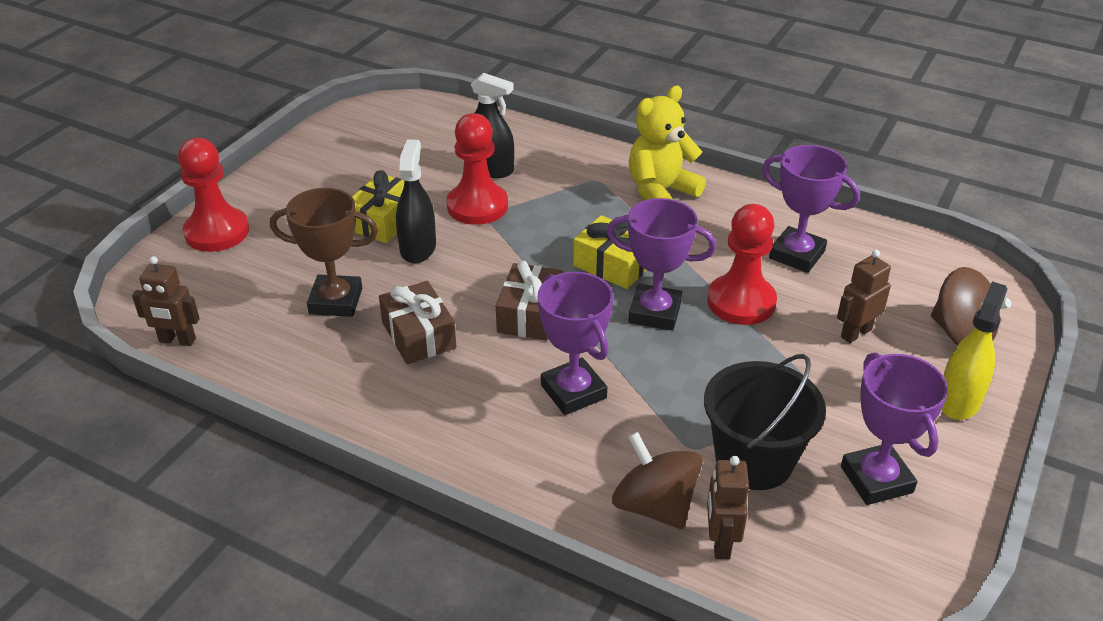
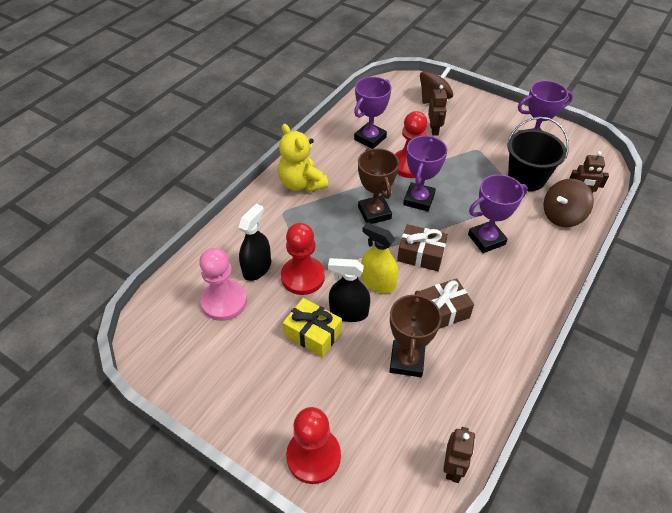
camera: 85 degrees left, 10 degrees up
yellow gift [573,215,647,289] -> brown trophy [358,148,399,224]
brown robot [837,250,891,343] -> brown robot turned 150 degrees counterclockwise [428,85,447,136]
yellow spray bottle [941,281,1008,420] -> yellow spray bottle moved to [361,222,398,293]
none -> pink pawn [199,248,247,321]

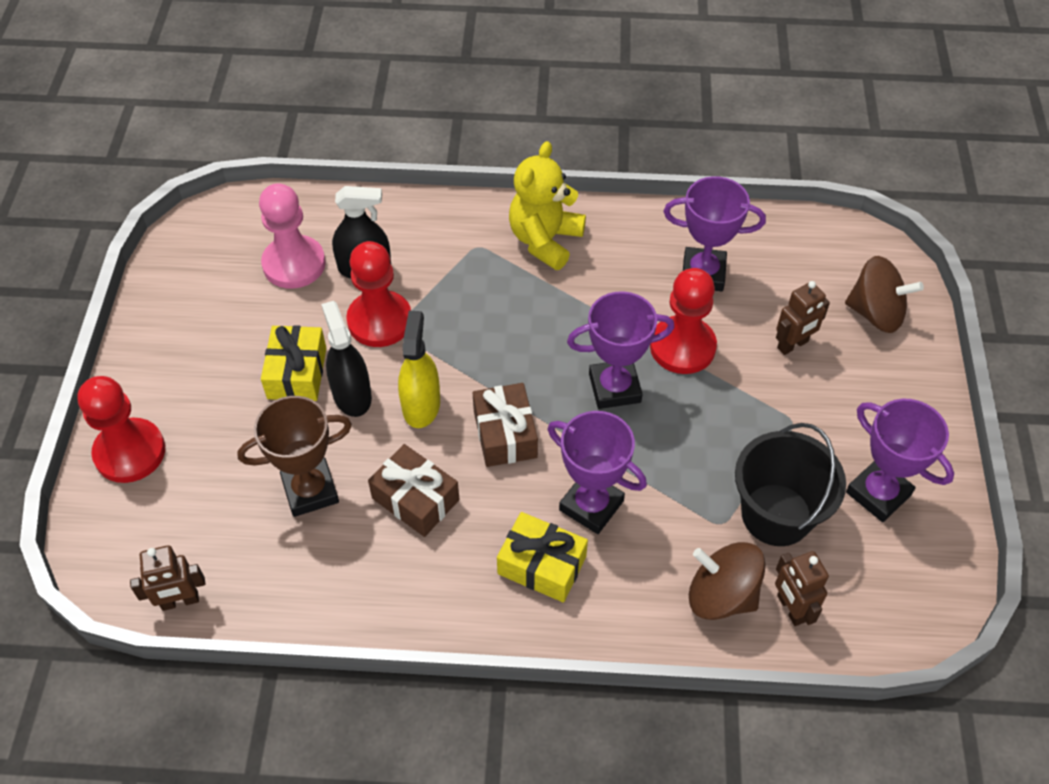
camera: 60 degrees right, 5 degrees up
brown trophy [358,148,399,224] -> none
none -> yellow gift [497,512,588,603]

